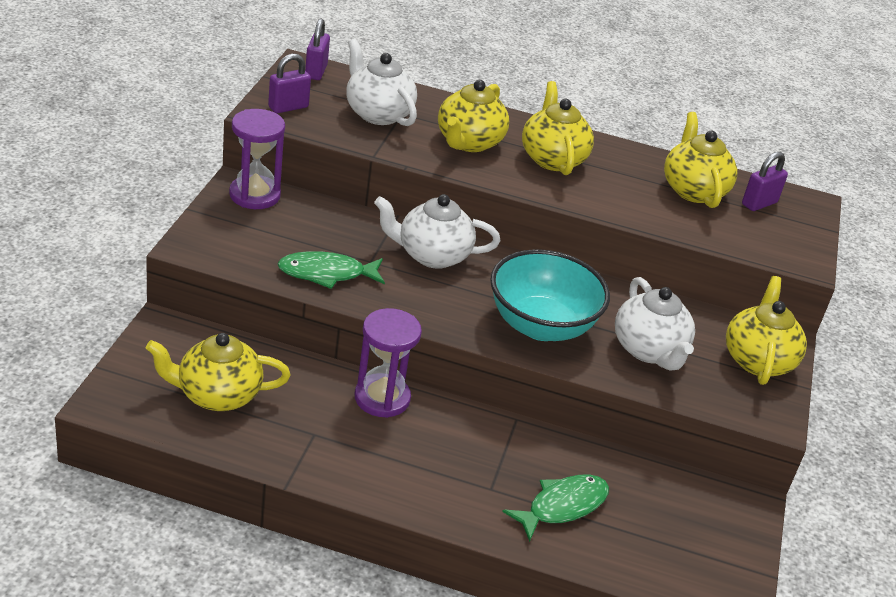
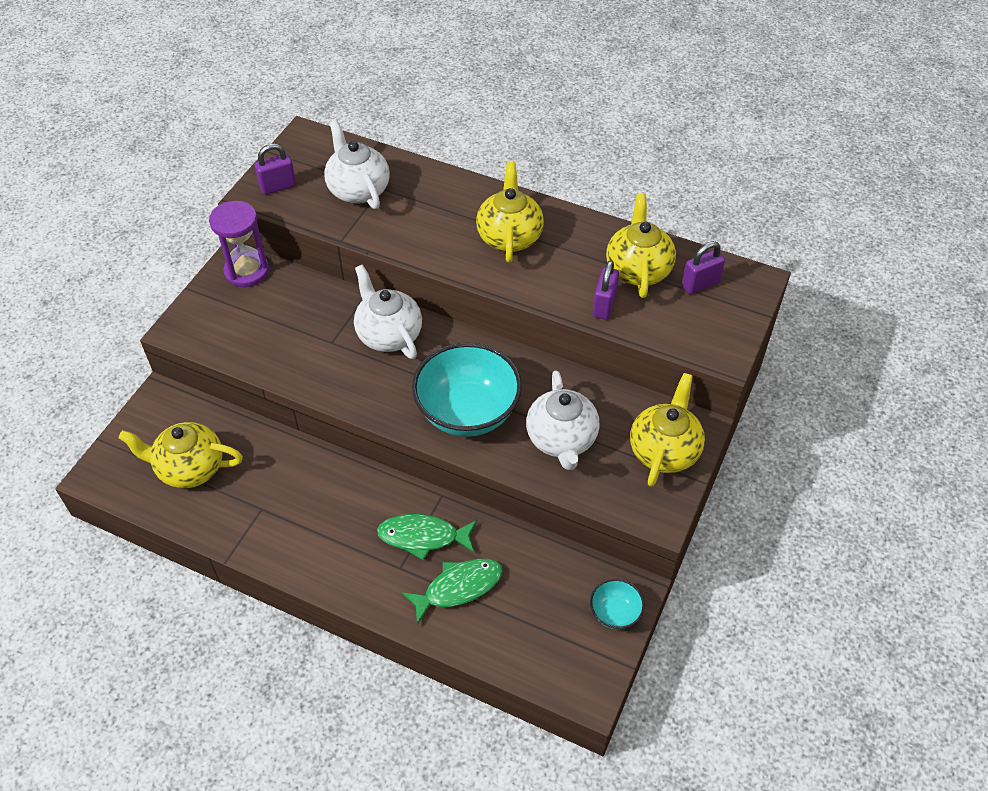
camera: 15 degrees right, 15 degrees up
green fish [278,251,385,289] -> green fish moved to [377,514,477,560]
purple padlock [305,18,330,80] -> purple padlock moved to [593,260,619,320]
purple hourglass [355,308,422,418] -> none
white teapot [374,194,500,269] -> white teapot turned 45 degrees clockwise [354,265,422,359]
yellow teapot [438,80,509,152] -> none
none -> turquoise bowl [590,579,645,630]

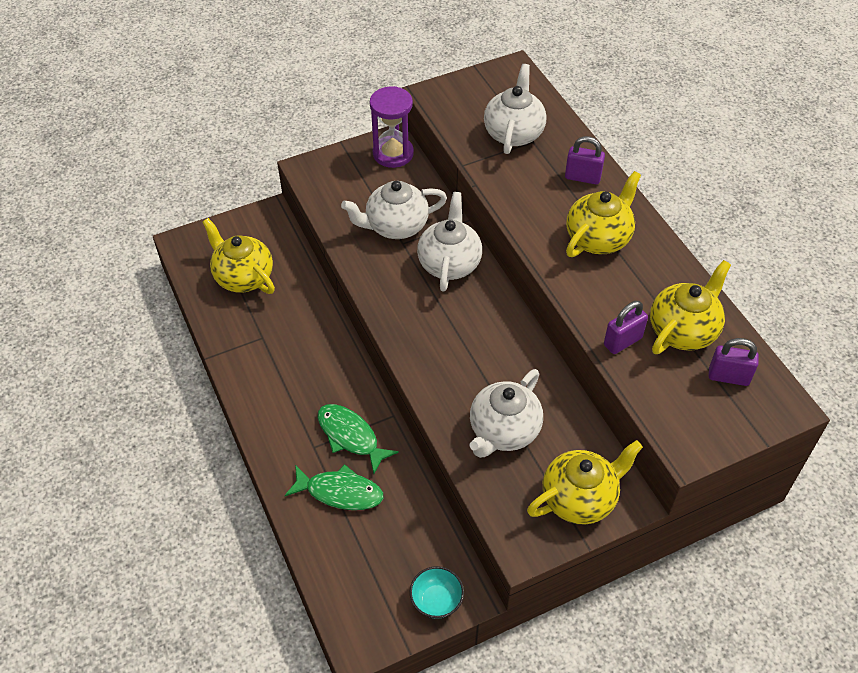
camera: 40 degrees right, 0 degrees up
purple padlock [255,143,296,195] -> purple padlock moved to [565,136,605,185]
turquoise bowl [412,343,522,437] -> none
none -> white teapot [341,181,447,239]

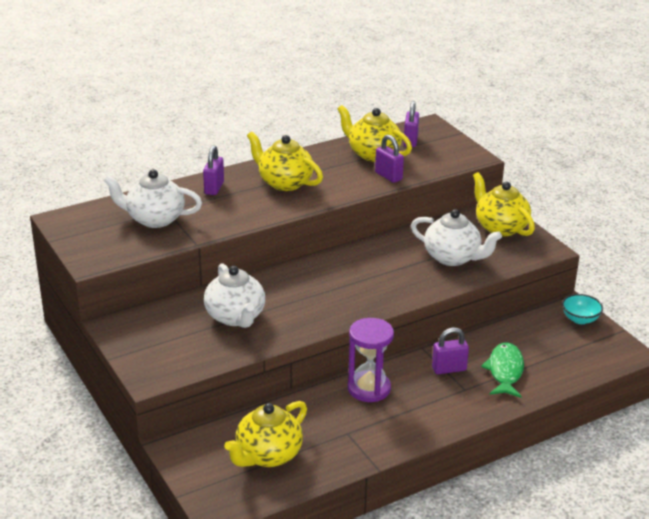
camera: 95 degrees left, 20 degrees down
green fish [318,404,399,474] -> purple padlock [432,328,469,374]
purple hourglass [369,86,414,168] -> purple hourglass moved to [348,318,394,402]
white teapot [417,192,482,292] -> none

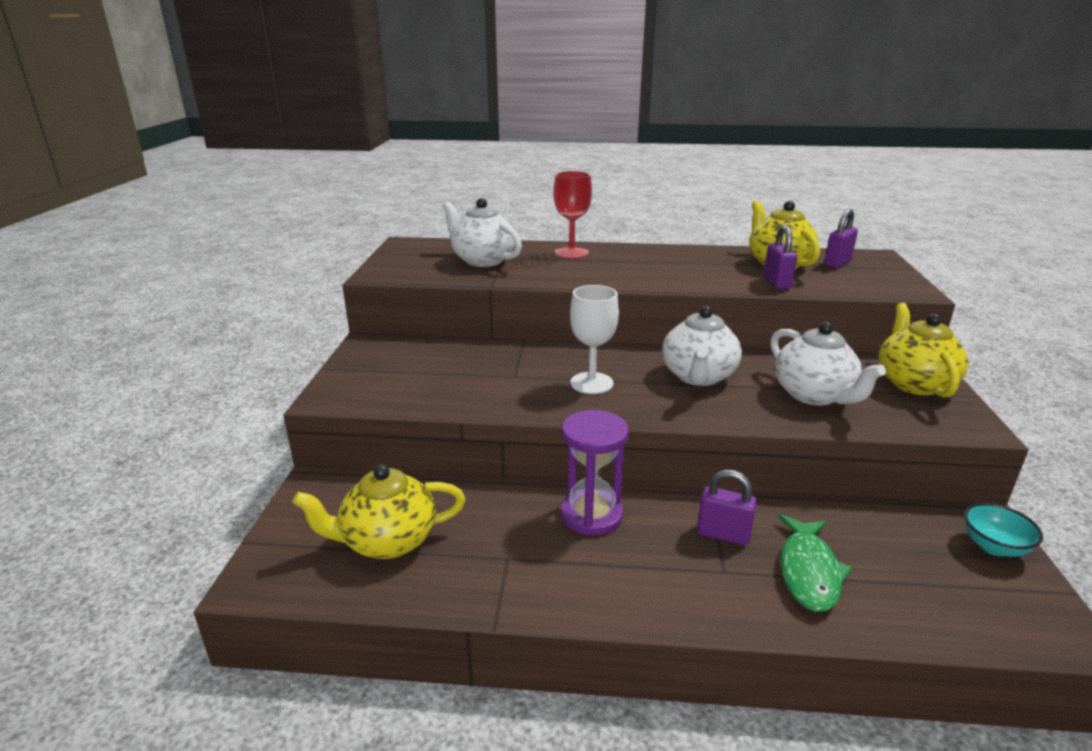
camera: 35 degrees right, 5 degrees down
purple padlock [203,145,224,195] -> red goblet [553,171,592,259]
white teapot [204,263,265,328] -> white teapot moved to [662,306,742,386]
yellow teapot [247,132,323,191] -> none
green fish [481,342,524,398] -> green fish turned 150 degrees clockwise [778,514,852,612]
none -> white goblet [570,285,619,394]

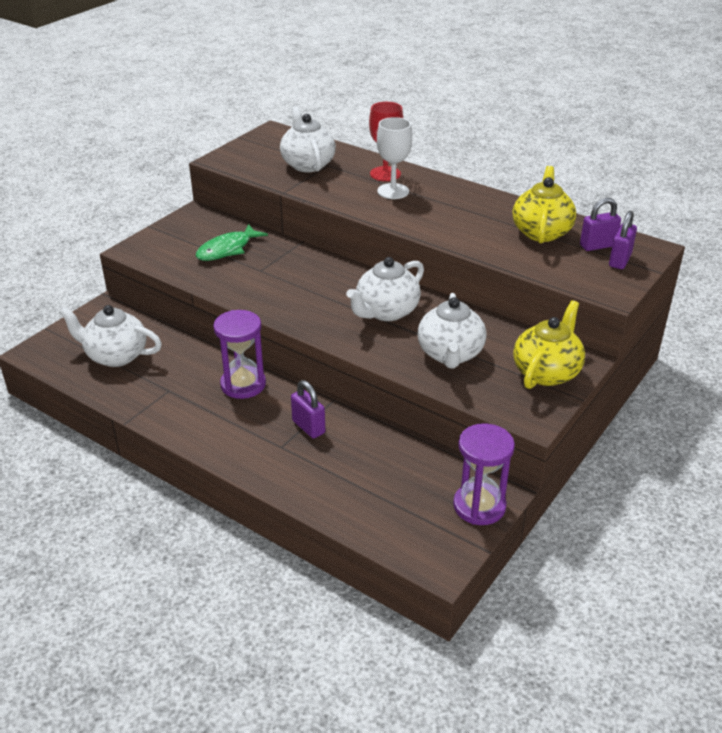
camera: 30 degrees right, 10 degrees up
yellow teapot [293,464,466,559] -> white teapot [59,305,162,367]
white goblet [570,285,619,394] -> white goblet moved to [377,117,412,199]
purple padlock [763,225,797,289] -> purple padlock moved to [609,211,637,269]
green fish [778,514,852,612] -> green fish moved to [196,224,268,261]
turquoise bowl [964,503,1043,557] -> purple hourglass [453,423,515,525]

